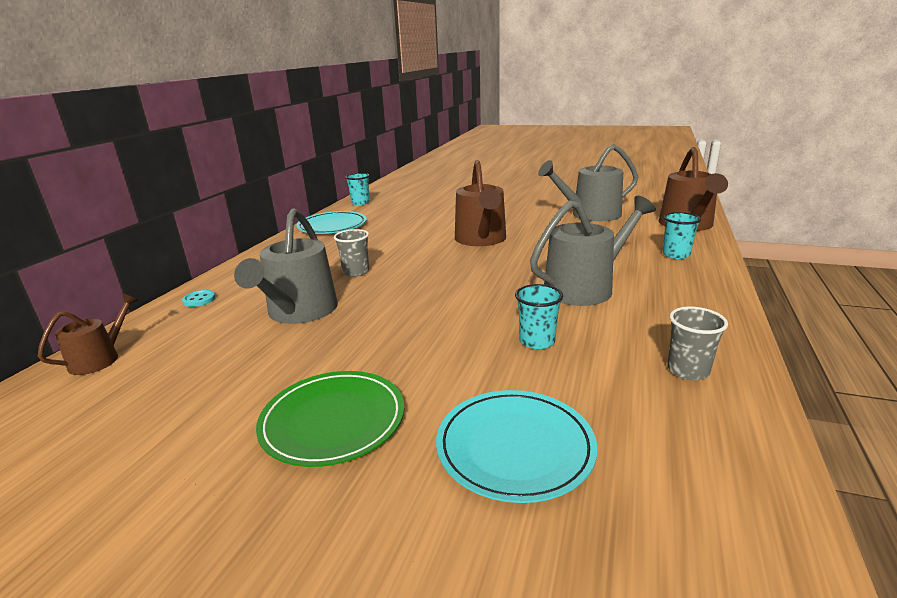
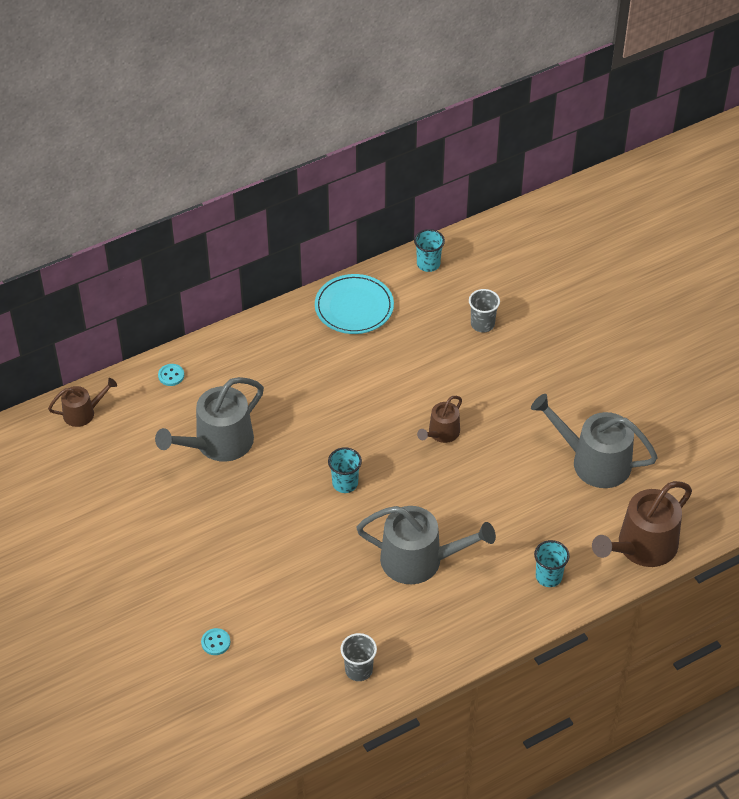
camera: 40 degrees right, 25 degrees up
green plate [256,371,404,467] -> none
grey cup [334,229,369,277] -> grey cup moved to [469,289,500,332]
turquoise plate [436,390,598,503] -> turquoise button [201,628,230,655]
brown watering can [455,160,506,246] -> brown watering can [417,396,462,443], size x0.55
turquoise cup [515,284,563,349] -> turquoise cup moved to [328,447,362,493]

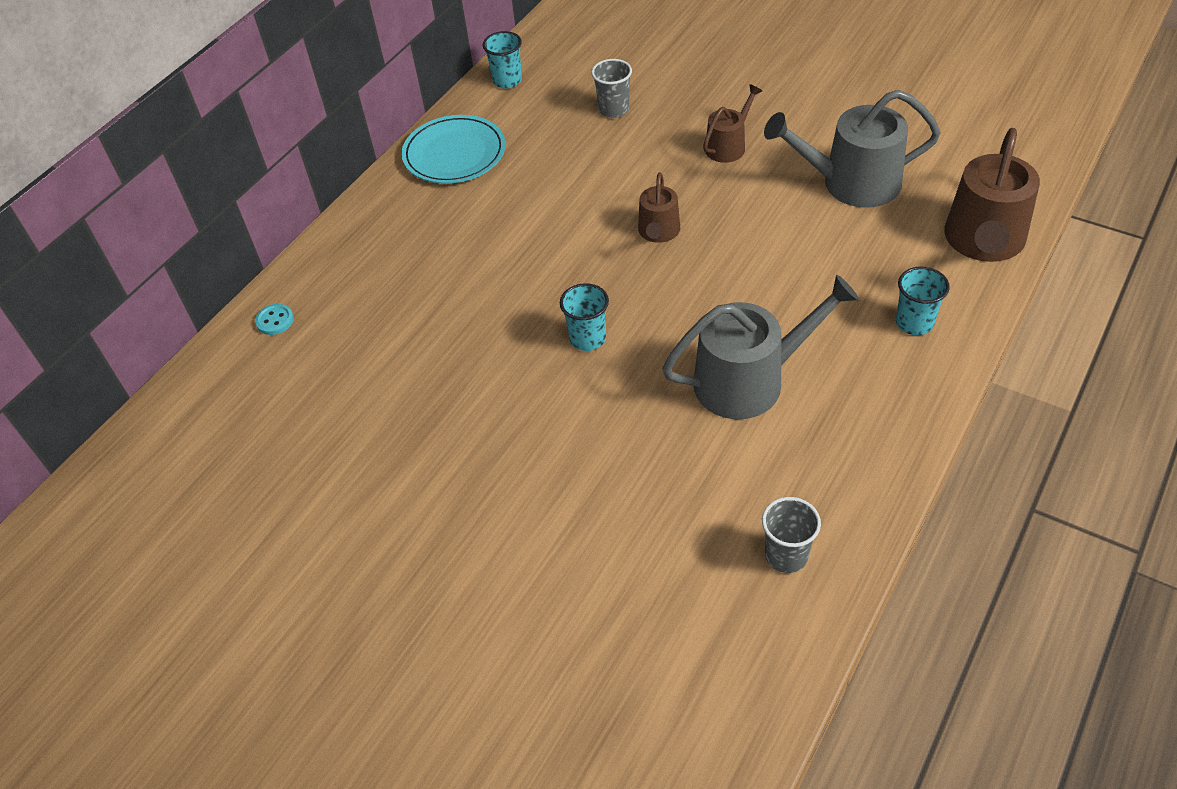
camera: 25 degrees left, 0 degrees up
brown watering can [48,378,117,427] -> brown watering can moved to [703,84,762,163]
grey watering can [155,377,264,462] -> none
turquoise button [201,628,230,655] -> none

